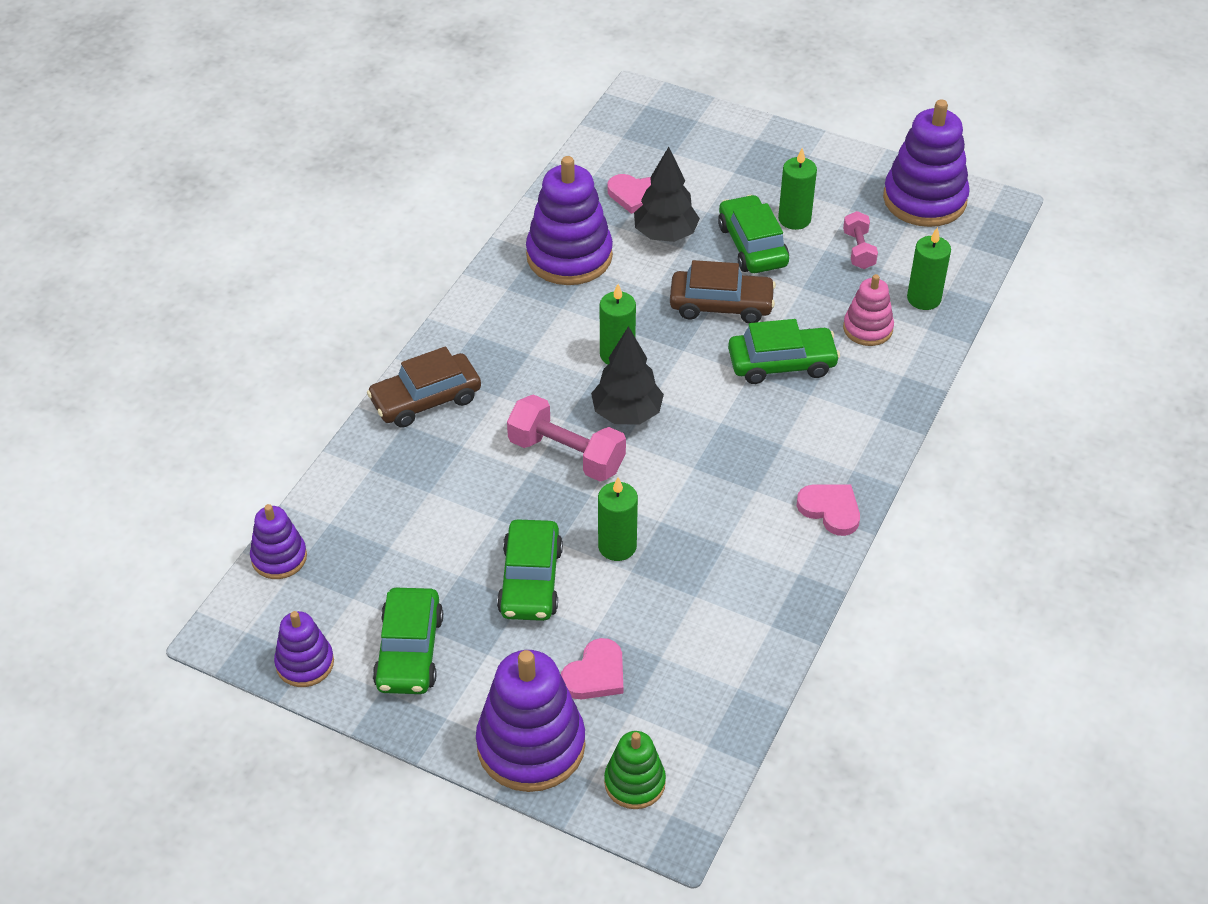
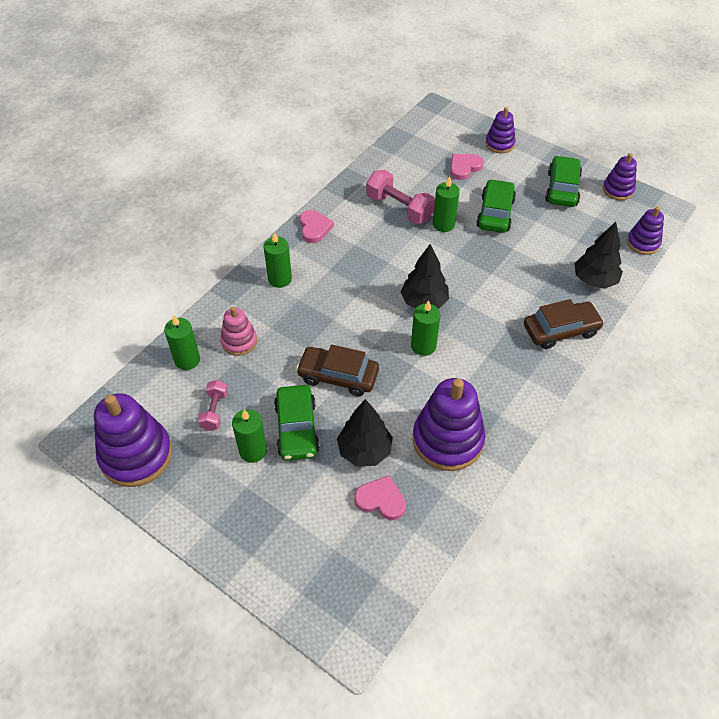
camera: 170 degrees left, 5 degrees up
purple stacking toy [476,650,585,792] -> purple stacking toy [485,107,516,153], size x0.56
pink dumbbell [507,394,626,481] -> pink dumbbell moved to [366,170,435,224]
green stacking toy [604,731,666,809] -> none
green car [728,319,840,384] -> none
pink heart [796,484,860,536] -> pink heart turned 150 degrees counterclockwise [299,210,334,243]
none -> green candle [264,232,292,288]
none -> black tree [574,222,623,289]

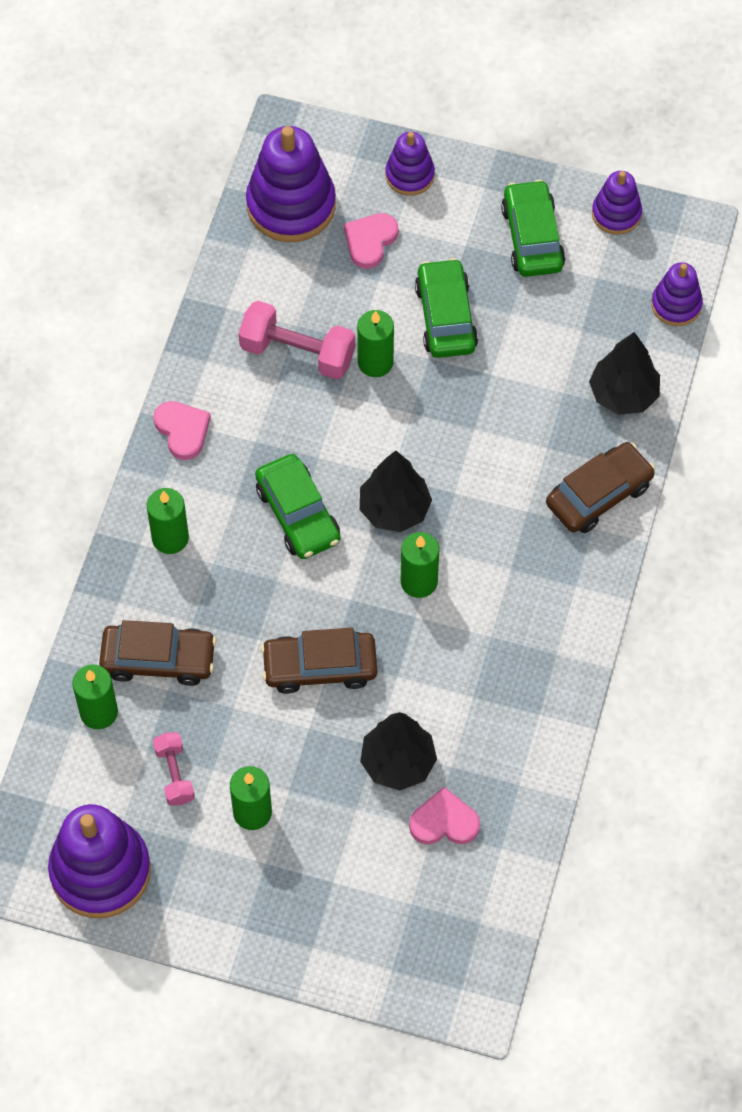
camera: 20 degrees left, 10 degrees up
pink stacking toy [220,307,257,356] -> brown car [99,620,216,686]
green car [274,385,320,461] -> green car moved to [255,454,340,559]
purple stacking toy [413,378,485,471] -> purple stacking toy moved to [246,126,336,242]

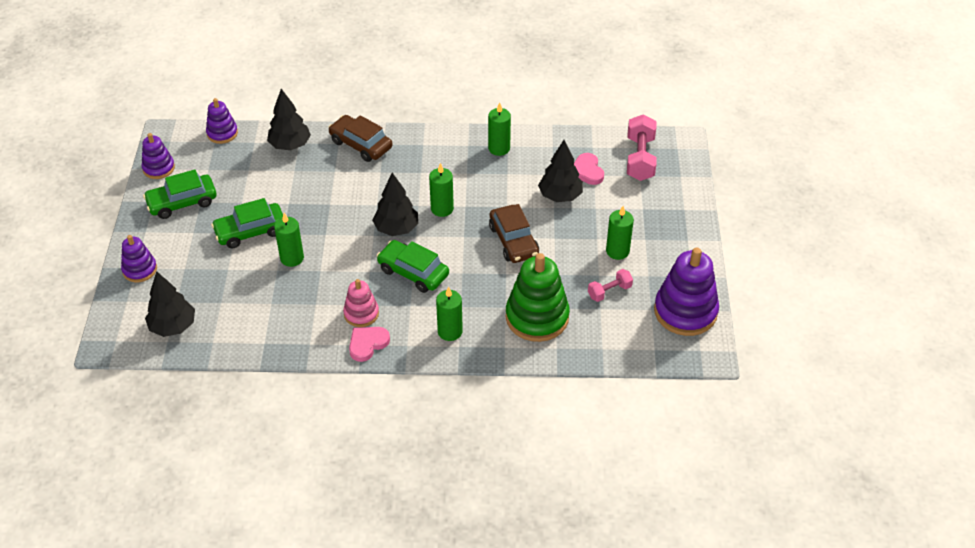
camera: 105 degrees left, 15 degrees down
green candle [72,664,118,729] -> green candle moved to [488,102,511,156]
brown car [99,620,216,686] -> green stacking toy [506,253,570,342]
pink dumbbell [239,301,355,380] -> pink dumbbell moved to [627,114,657,181]
purple stacking toy [246,126,336,242] -> black tree [145,271,195,337]
green car [255,454,340,559] -> green car turned 105 degrees counterclockwise [377,240,449,293]
pink heart [344,213,398,269] -> none
none -> pink stacking toy [343,279,379,327]

